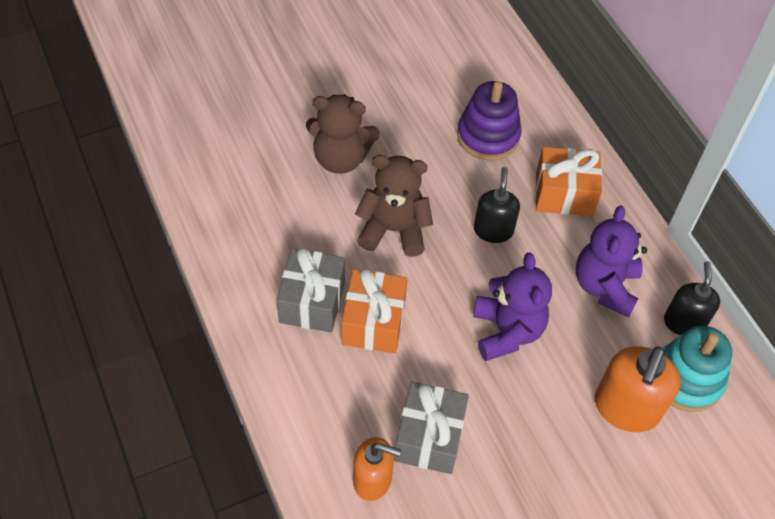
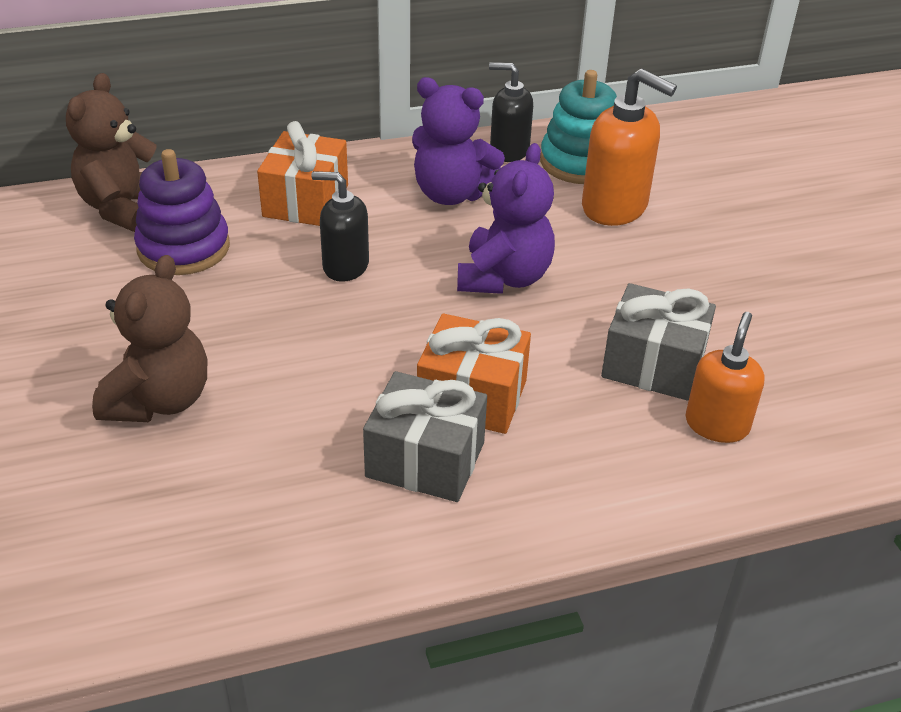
camera: 80 degrees left, 15 degrees down
brown teddy bear [355,155,433,257] -> brown teddy bear moved to [66,73,157,232]
purple teddy bear [473,252,552,361] -> purple teddy bear turned 105 degrees clockwise [457,143,555,294]

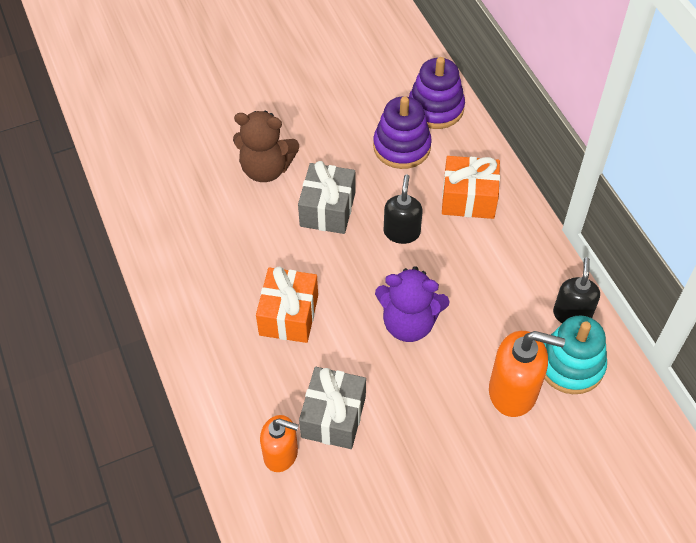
camera: 85 degrees right, 15 degrees up
brown teddy bear [66,73,157,232] -> purple stacking toy [409,57,465,129]
grey gift [363,371,487,502] -> grey gift moved to [298,161,355,234]
purple teddy bear [412,77,505,205] -> none
orange soap dispenser [582,69,677,226] -> orange soap dispenser turned 105 degrees counterclockwise [489,331,565,417]

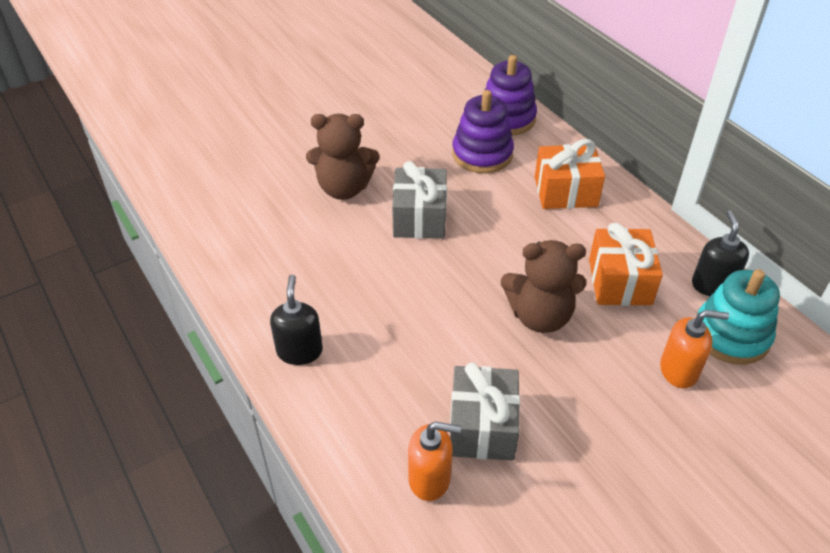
camera: 10 degrees left, 10 degrees down
orange gift [256,267,318,343] -> orange gift moved to [589,223,663,306]
purple teddy bear [375,266,449,342] -> brown teddy bear [501,240,586,333]
black soap dispenser [384,174,423,244] -> black soap dispenser moved to [270,275,323,365]
orange soap dispenser [489,331,565,417] -> orange soap dispenser [660,310,729,388], size x0.66

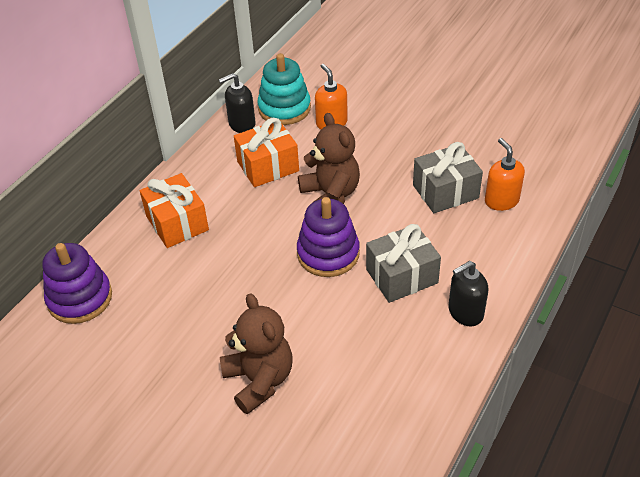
camera: 115 degrees left, 0 degrees up
grey gift [392,161,447,239] -> grey gift moved to [366,224,441,303]
purple stacking toy [452,90,514,173] -> purple stacking toy moved to [297,197,360,277]

